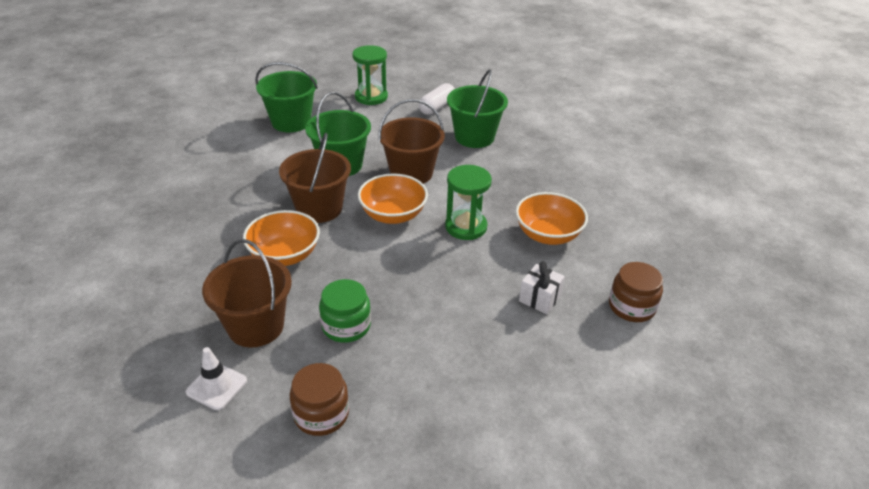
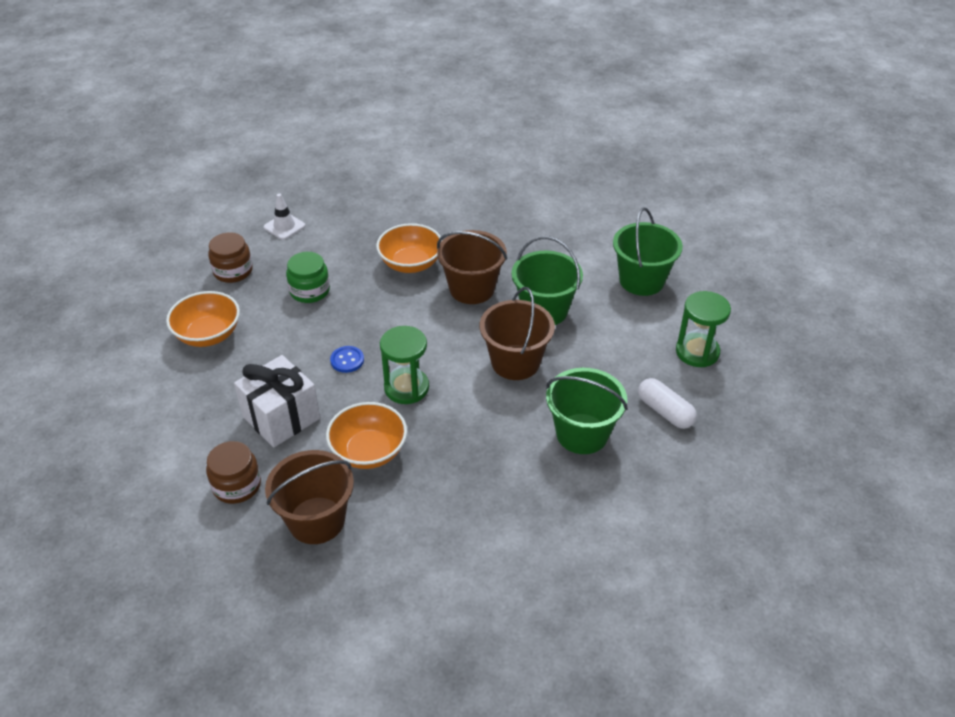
camera: 105 degrees right, 5 degrees up
brown bucket [202,239,292,347] -> brown bucket moved to [265,450,354,544]
orange bowl [358,173,428,224] -> orange bowl moved to [166,291,240,347]
white gift [519,261,565,314] -> white gift [234,355,320,448], size x1.82
none -> blue button [330,346,364,373]

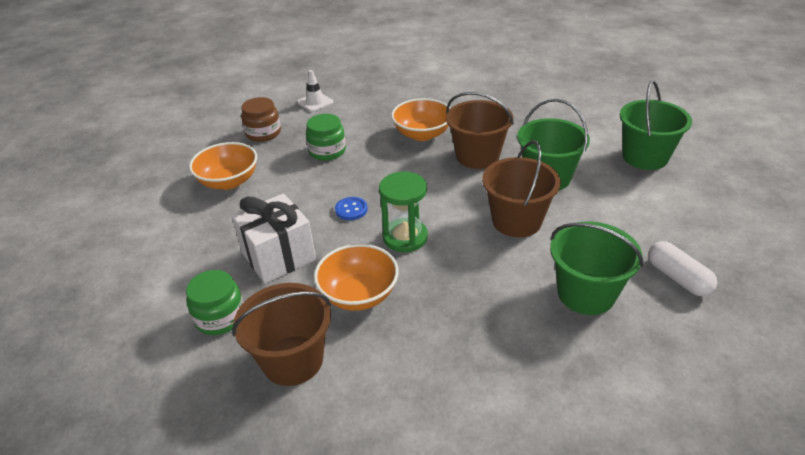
camera: 10 degrees right, 5 degrees down
brown jar [206,441,261,504] -> green jar [186,270,243,335]
green hourglass [676,291,731,367] -> none

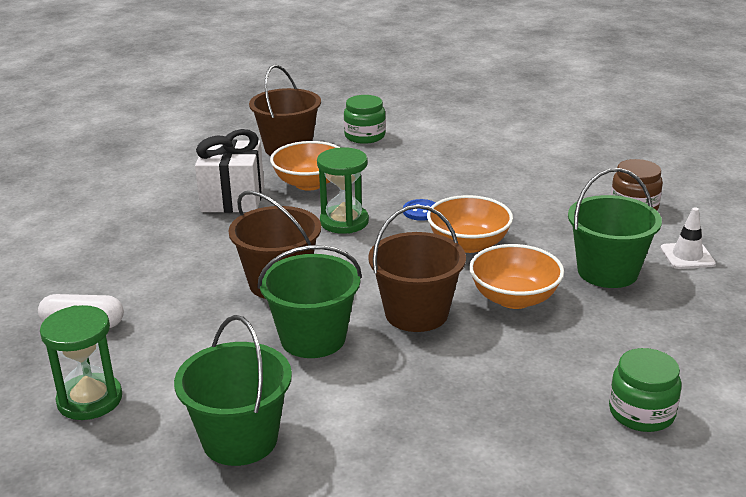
camera: 125 degrees right, 10 degrees down
orange bowl [189,142,257,190] -> orange bowl moved to [427,195,513,253]
white gift [231,194,316,284] -> white gift moved to [195,129,264,213]
green jar [306,114,346,161] -> green jar moved to [609,348,682,432]
green bucket [550,222,643,315] -> green bucket moved to [568,168,662,288]
none -> green hourglass [40,305,122,420]

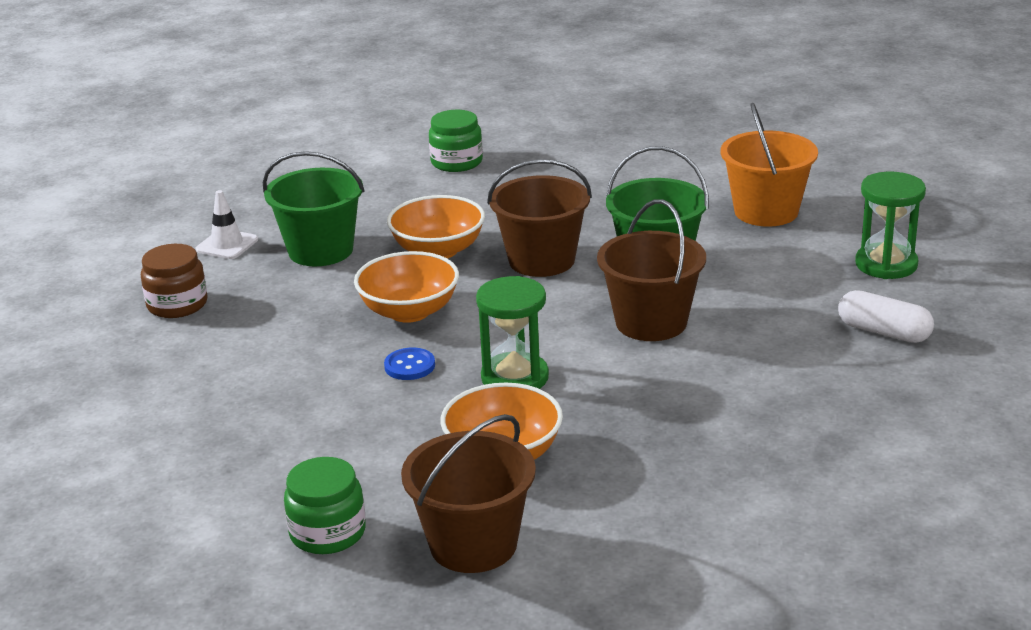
camera: 150 degrees left, 0 degrees up
green bucket [174,315,292,466] -> orange bucket [721,103,818,227]
white gift [195,129,264,213] -> none

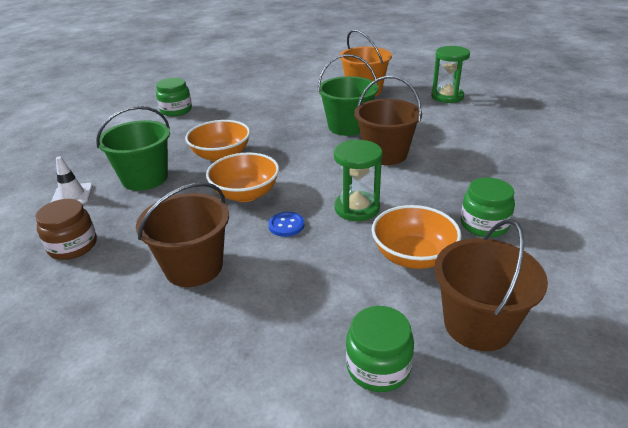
camera: 35 degrees left, 5 degrees up
brown bucket [487,159,592,277] -> brown bucket moved to [136,182,229,287]
white capsule [838,290,934,343] -> none
none -> green jar [461,178,515,238]

